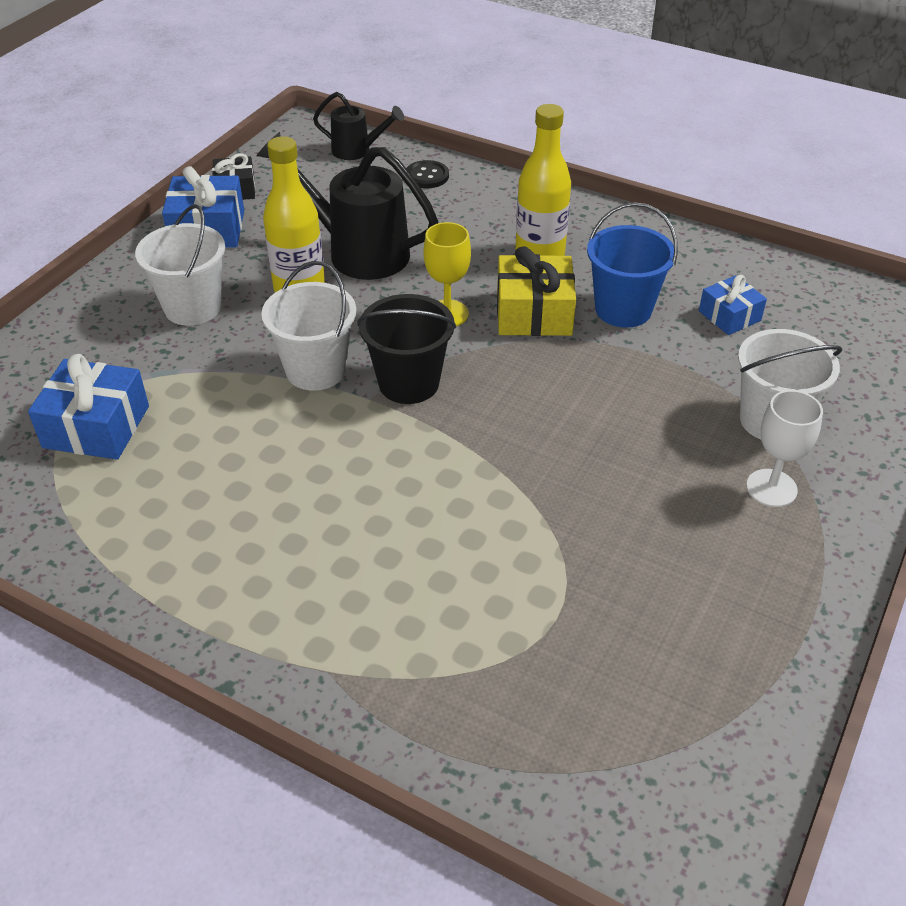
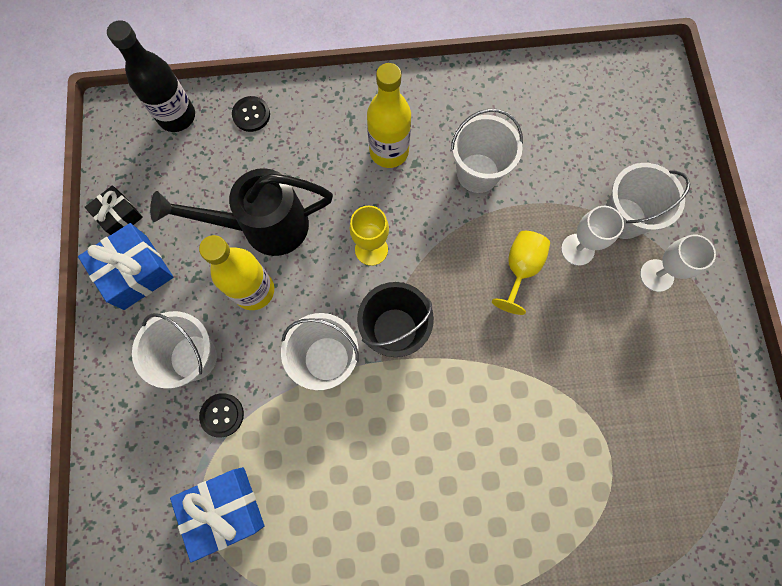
camera: 35 degrees left, 30 degrees up
black watering can [313,92,404,160] -> black bottle [107,20,195,132]
yellow gift [497,246,576,336] -> none
blue bucket [587,202,678,328] -> white bucket [451,109,523,193]
blue gift [699,275,767,335] -> none
none -> black button [199,393,244,437]
none -> yellow goblet [492,231,550,315]
none -> white goblet [561,206,624,266]

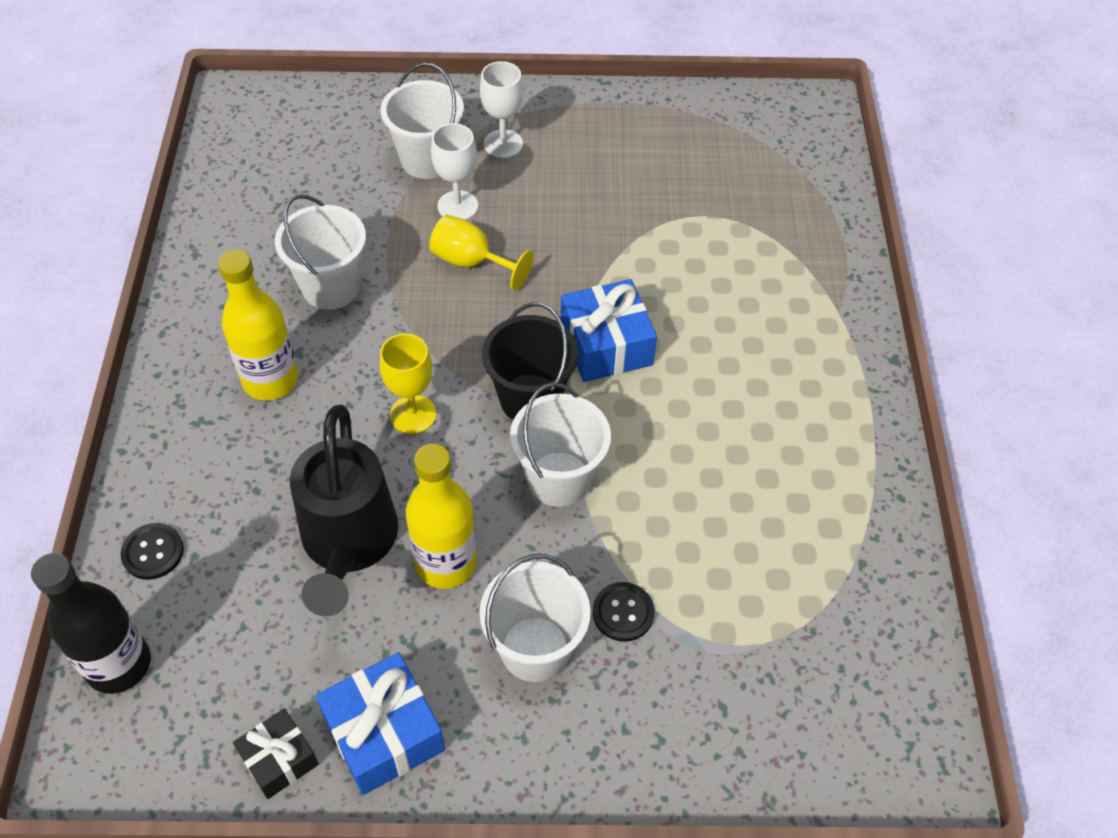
camera: 85 degrees left, 20 degrees down
blue gift [170,467,264,563] -> blue gift moved to [561,279,657,382]

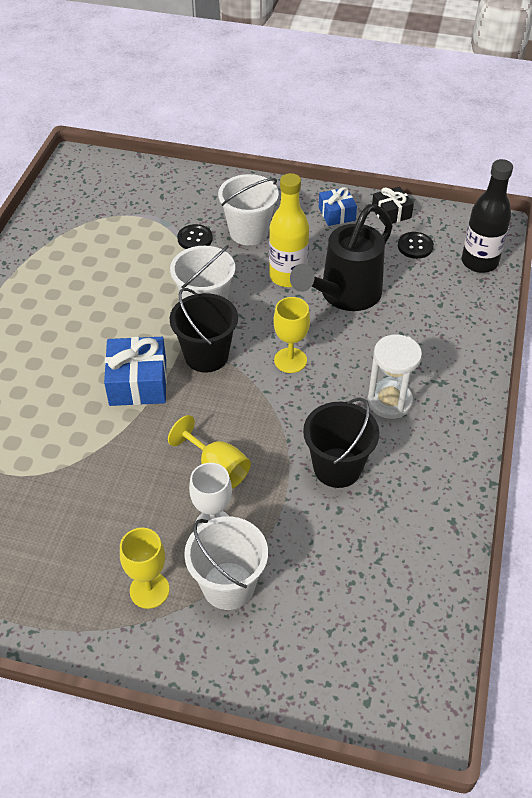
camera: 165 degrees left, 5 degrees down
black button [120,523,184,580] -> black button moved to [398,232,434,259]
yellow bottle [218,250,298,401] -> white hourglass [367,334,422,419]
white bucket [275,194,366,310] -> black bucket [303,397,379,488]
black watering can [290,405,398,617] -> black watering can turned 150 degrees counterclockwise [290,204,393,311]
blue gift [316,652,445,795] -> blue gift [319,187,357,226], size x0.62
white goblet [480,61,524,158] -> yellow goblet [120,528,170,609]

